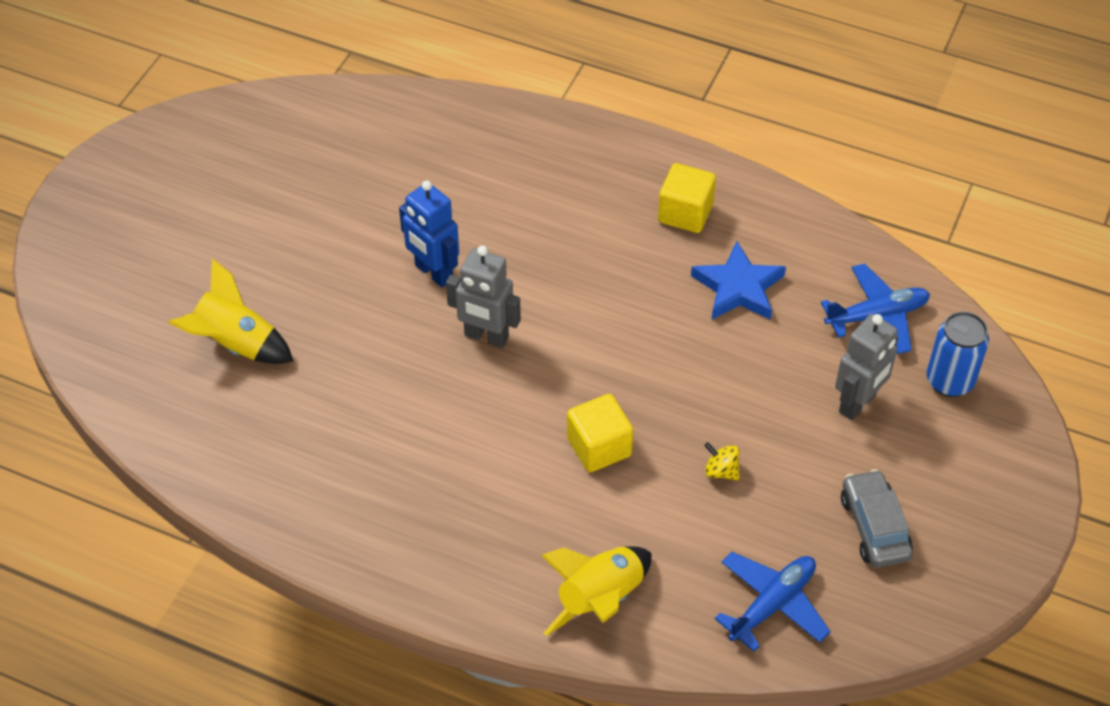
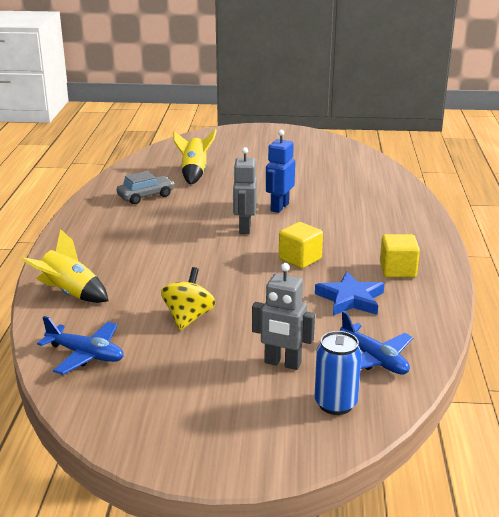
camera: 70 degrees right, 25 degrees down
yellow cube [567,394,633,472] -> yellow cube moved to [279,222,323,268]
yellow spinning top [704,442,740,480] -> yellow spinning top [161,267,216,331], size x1.84
grey car [841,469,913,568] -> grey car moved to [117,171,174,204]

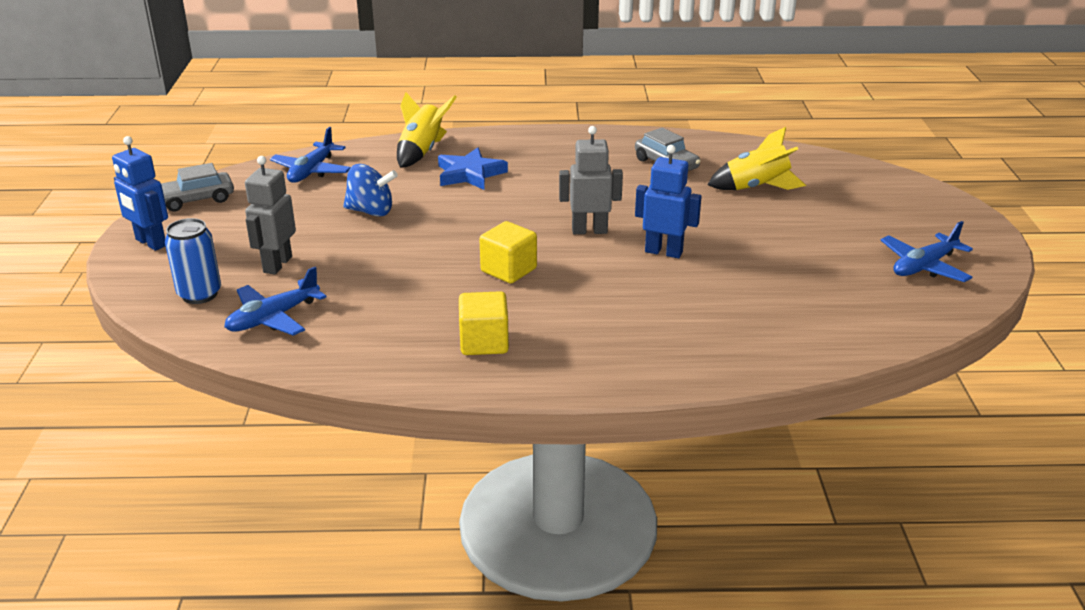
camera: 85 degrees right, 5 degrees up
yellow spinning top [161,267,216,331] -> blue spinning top [343,164,398,216]
blue star [315,272,385,315] -> blue star moved to [438,148,508,190]
none -> blue robot [112,136,168,251]
none -> grey car [161,163,234,212]
none -> blue plane [880,221,973,282]

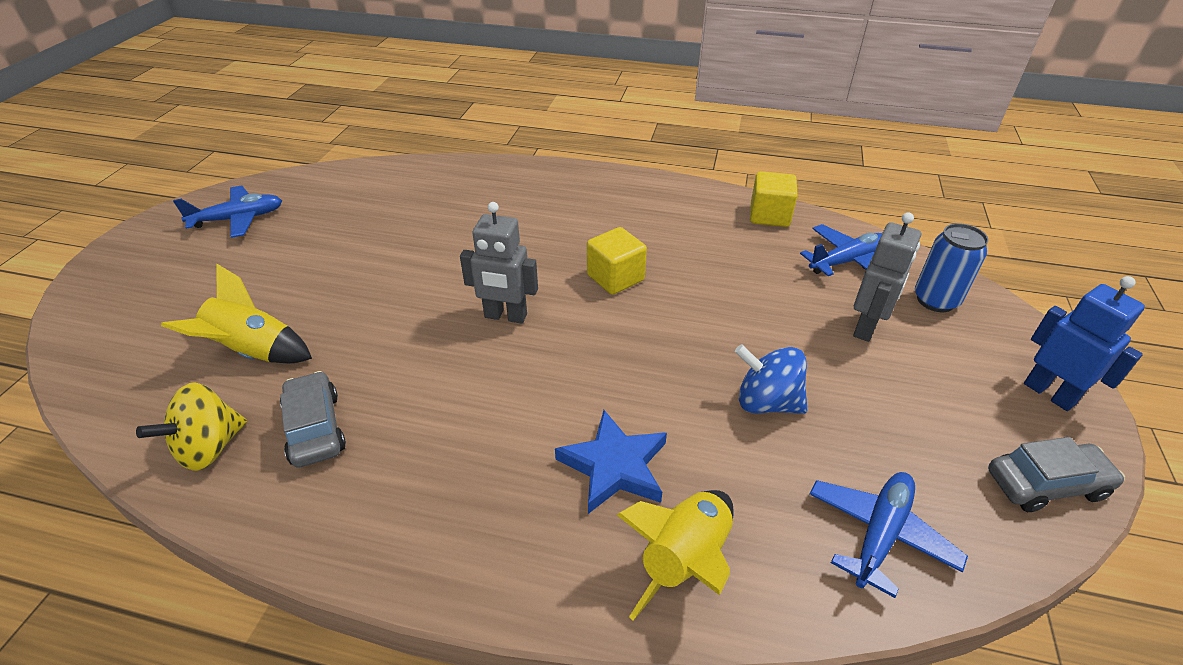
camera: 165 degrees left, 10 degrees up
yellow cube [459,291,509,355] -> yellow cube moved to [750,171,798,227]
blue robot [635,145,702,258] -> none
none -> yellow spinning top [136,382,247,471]

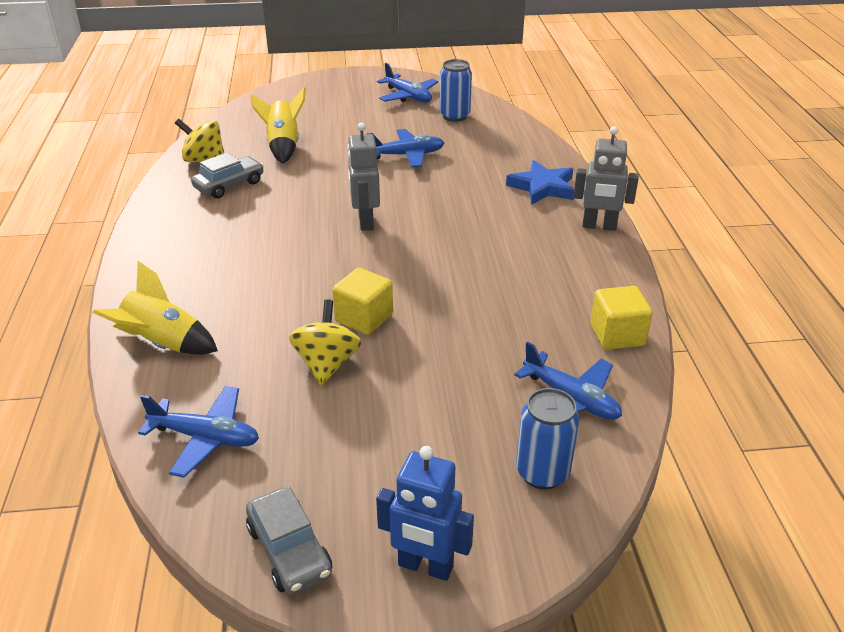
camera: 70 degrees right, 5 degrees down
blue star [555,410,667,514] -> blue star moved to [506,160,574,205]
yellow cube [587,227,647,295] -> yellow cube moved to [333,268,393,335]
blue spinning top [735,344,807,414] -> yellow spinning top [289,299,361,385]
grey robot [853,212,921,342] -> grey robot moved to [573,126,639,231]
blue robot [1024,276,1145,411] -> blue robot turned 75 degrees clockwise [376,446,474,581]
none -> blue plane [366,129,444,167]
none -> blue can [440,59,472,122]

